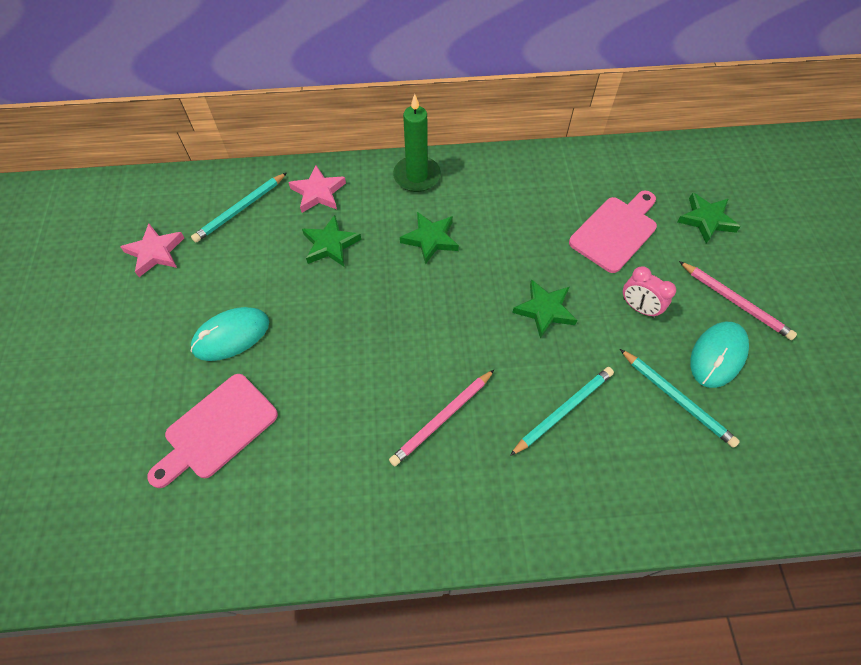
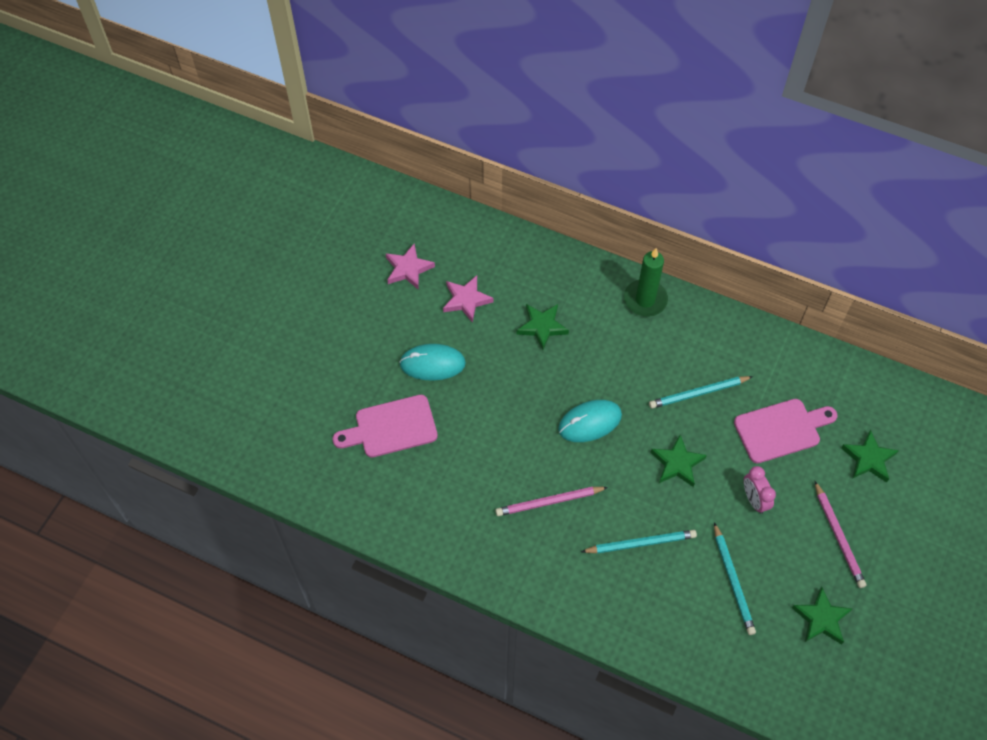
camera: 30 degrees right, 0 degrees up
turquoise pencil [191,173,287,242] -> turquoise pencil moved to [649,376,753,409]
pink star [288,165,346,213] -> pink star moved to [443,275,494,323]
green star [400,212,459,265] -> green star moved to [792,587,852,645]
turquoise mouse [690,322,749,388] -> turquoise mouse moved to [558,400,622,442]

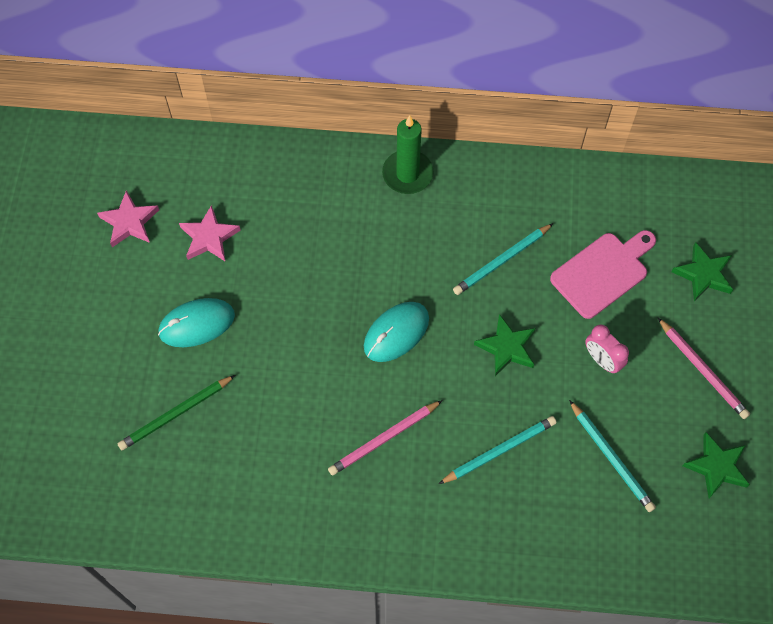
camera: 20 degrees left, 5 degrees up
pink cutting board [333,395,438,458] -> green pencil [118,375,235,450]
green star [516,304,569,350] -> none

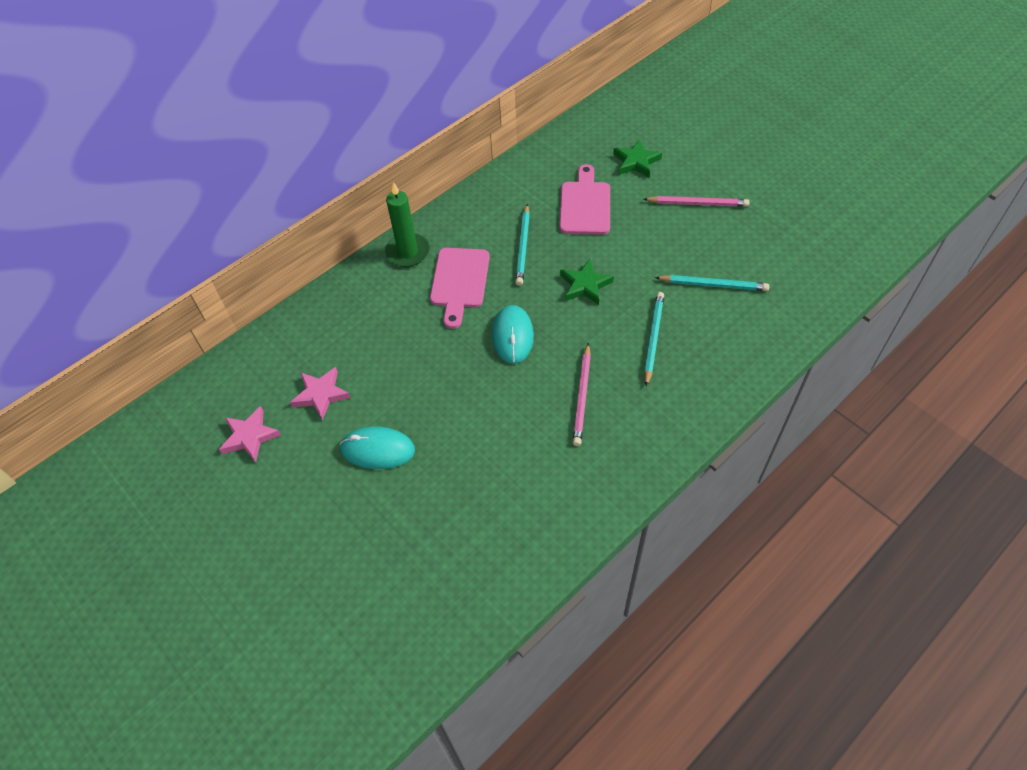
camera: 45 degrees left, 10 degrees down
green pencil [118,375,235,450] -> none
turquoise mouse [158,298,235,347] -> turquoise mouse turned 75 degrees clockwise [340,426,415,469]
pink clock [585,325,629,373] -> none
green star [682,432,750,498] -> none
none -> pink cutting board [430,248,490,329]

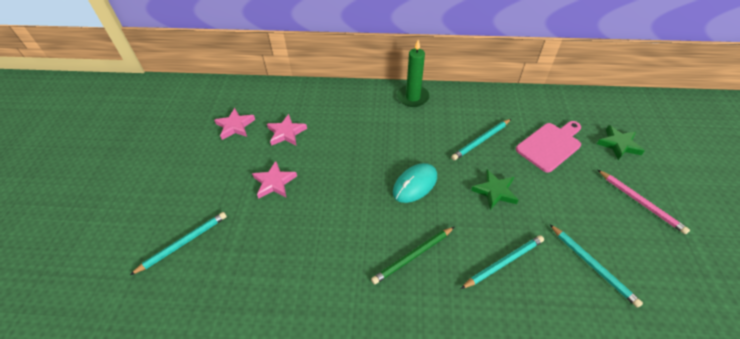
camera: 45 degrees right, 5 degrees down
turquoise mouse [340,426,415,469] -> pink star [252,161,297,199]
pink cutting board [430,248,490,329] -> none
pink pencil [573,343,591,446] -> green pencil [371,227,454,285]
none -> turquoise pencil [130,212,227,275]

